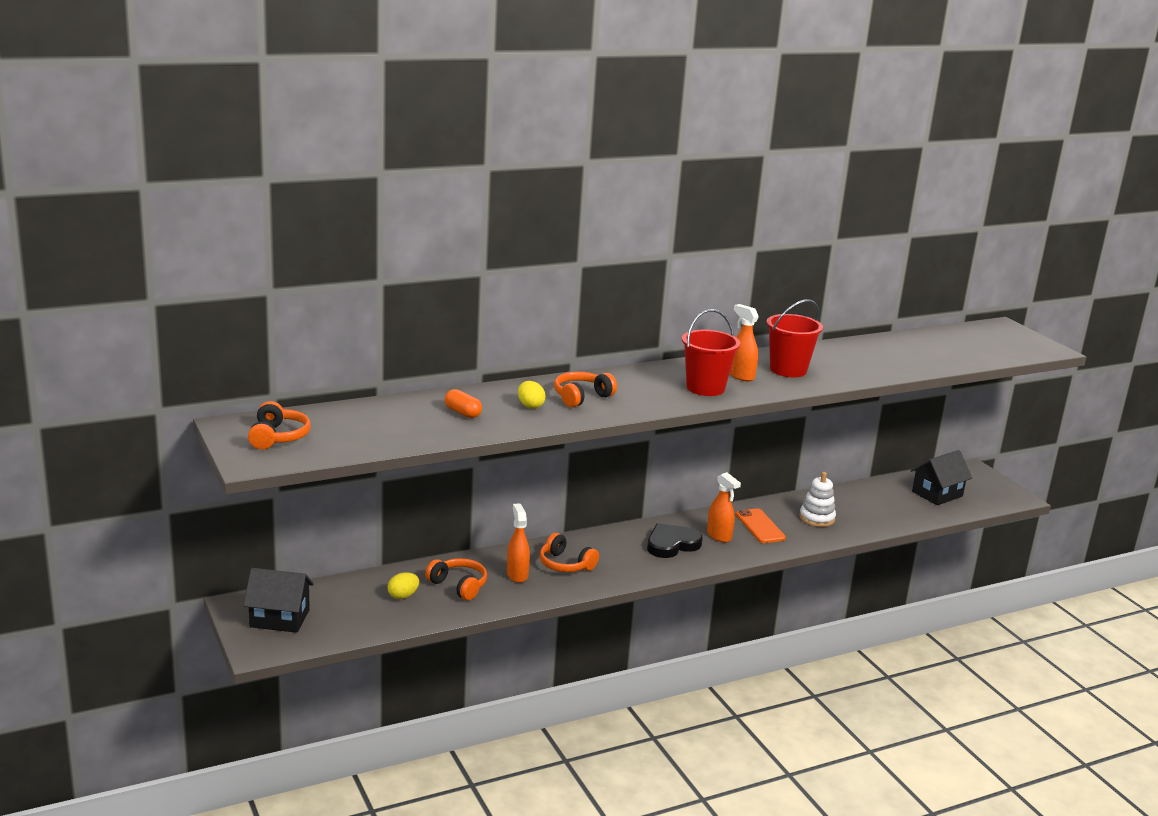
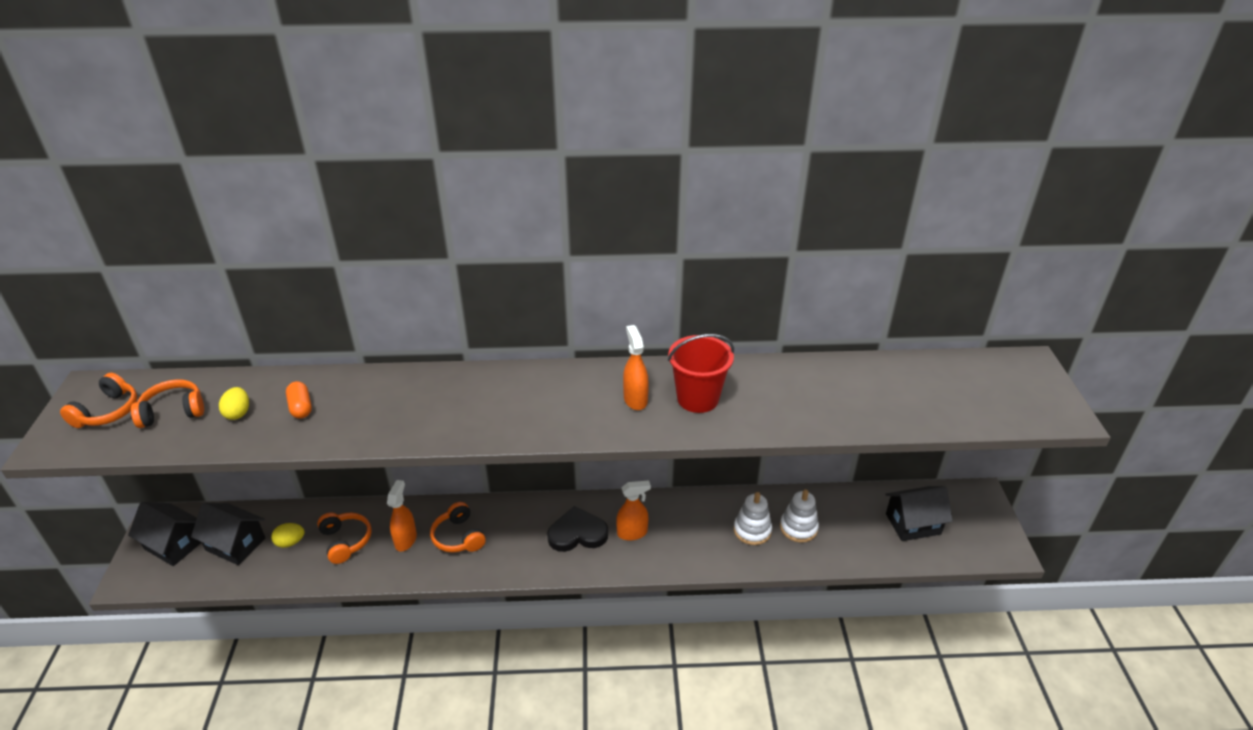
camera: 25 degrees right, 15 degrees up
yellow egg [518,381,546,409] -> yellow egg moved to [219,387,249,420]
orange headphones [554,372,617,408] -> orange headphones moved to [131,379,204,428]
red bucket [682,309,740,396] -> none
orange spray bottle [707,472,741,542] -> orange spray bottle turned 90 degrees counterclockwise [616,480,651,540]
orange phone [736,509,786,543] -> none
none -> black house [191,503,265,565]
none -> white stacking toy [780,489,819,542]

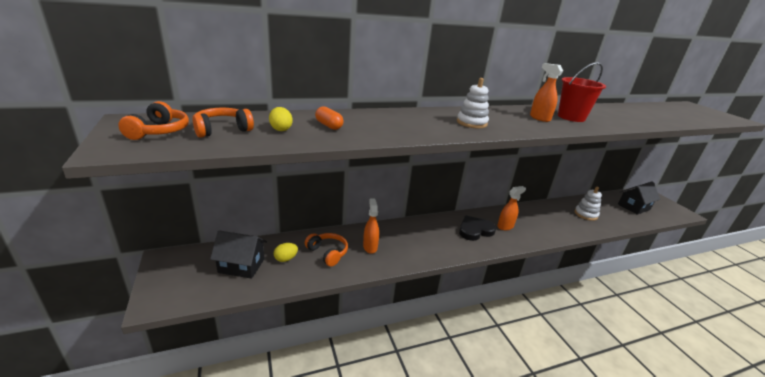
camera: 20 degrees left, 10 degrees down
black house [128,502,201,566] -> none
orange headphones [430,502,486,553] -> none
white stacking toy [734,492,772,545] -> white stacking toy moved to [457,78,489,128]

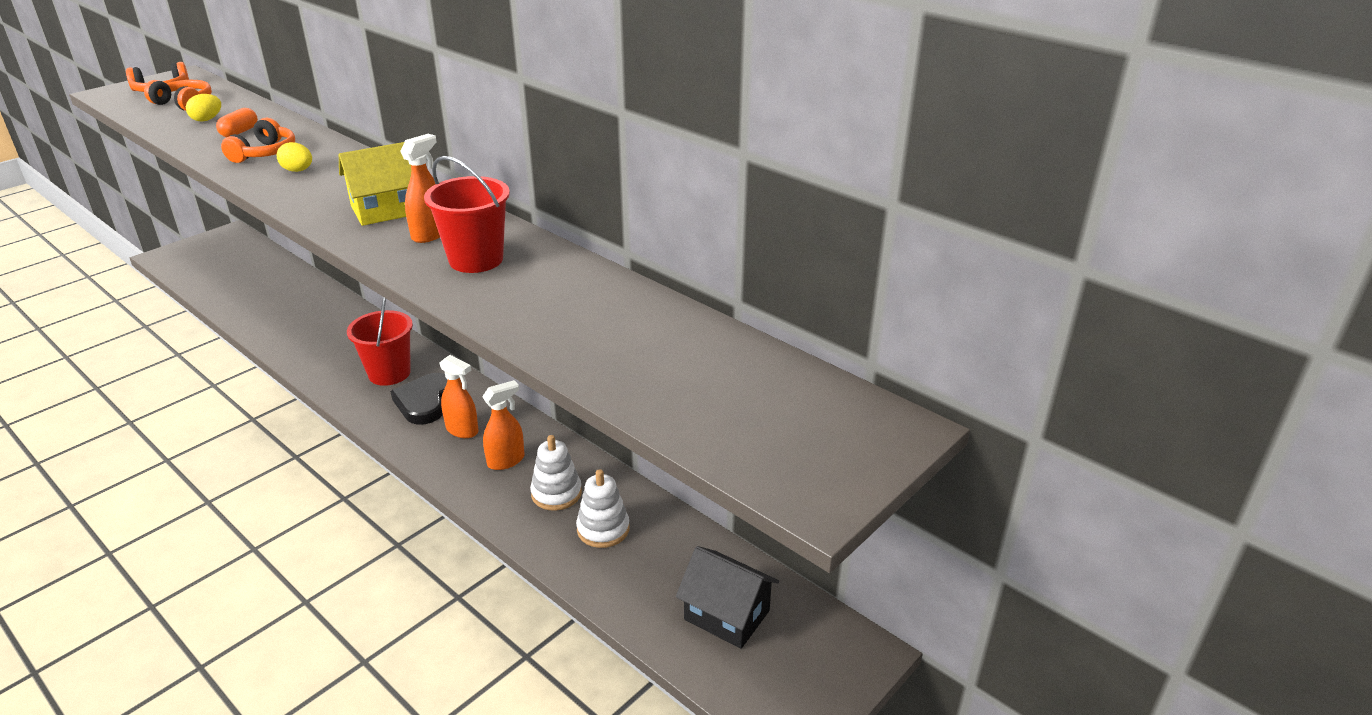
camera: 65 degrees right, 5 degrees up
black house [210,230,267,279] -> none
yellow egg [274,243,298,262] -> yellow egg moved to [277,142,312,172]
orange headphones [305,233,348,267] -> orange headphones moved to [221,118,295,163]
orange spray bottle [363,199,379,254] -> orange spray bottle moved to [482,380,525,470]
white stacking toy [457,78,489,128] -> white stacking toy moved to [530,435,582,511]
black heart [459,216,496,241] -> black heart turned 120 degrees counterclockwise [390,373,447,425]
none -> yellow house [339,142,411,226]
none -> red bucket [347,297,413,386]

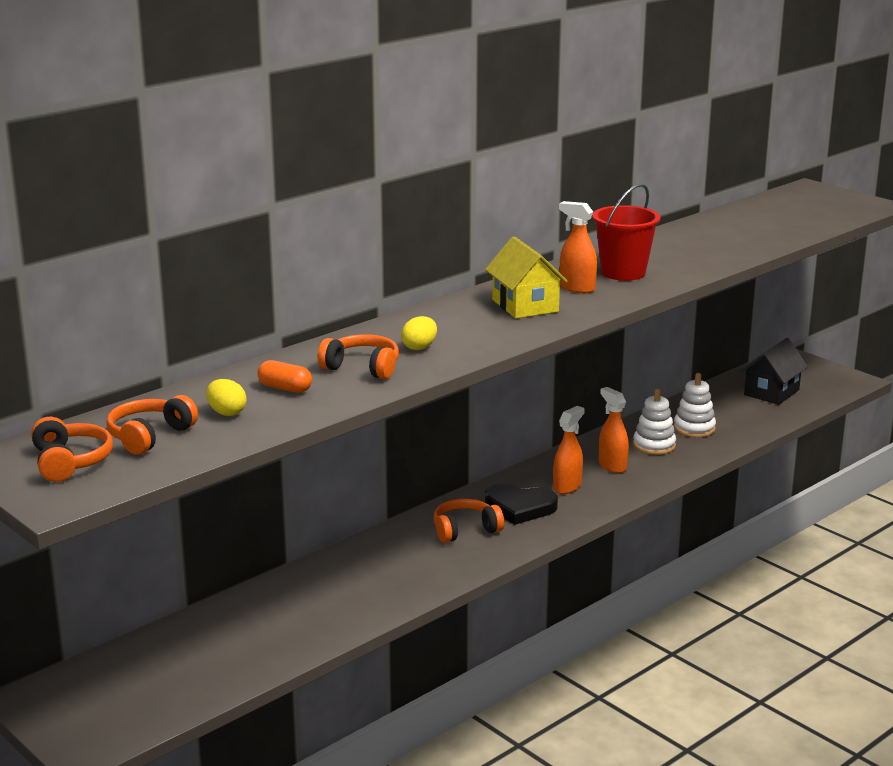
camera: 85 degrees left, 10 degrees down
red bucket [347,297,413,386] -> orange headphones [434,499,504,543]

